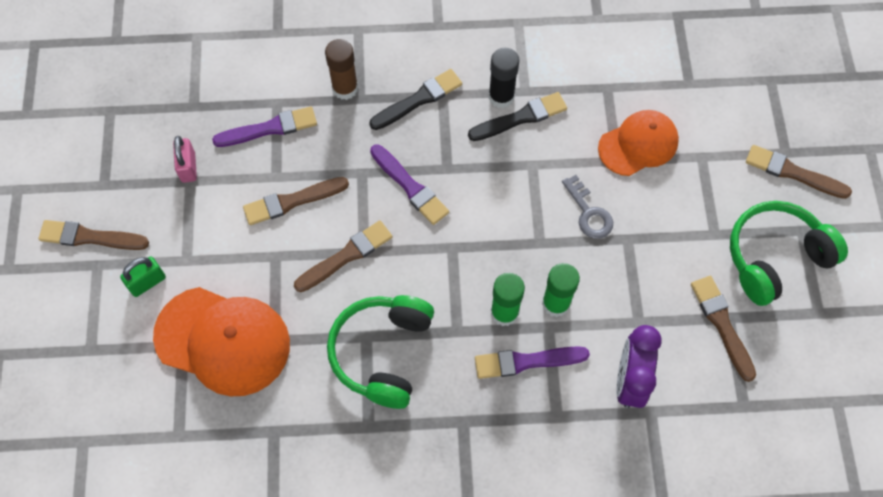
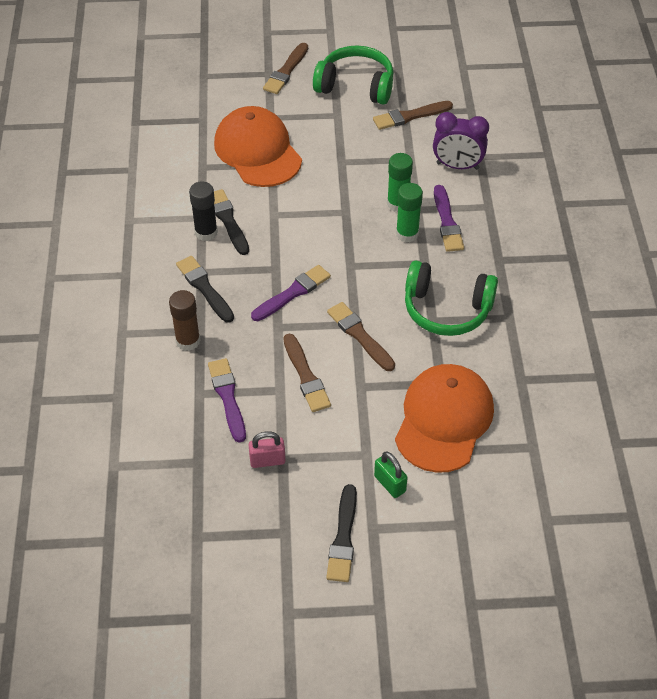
camera: 90 degrees left, 15 degrees down
brown brush [39,220,149,250] -> black brush [326,484,357,582]
grey key [562,175,613,239] -> none
orange cap [598,110,679,176] -> orange cap [214,106,302,187], size x1.53
green headphones [730,201,848,306] -> green headphones turned 135 degrees clockwise [313,45,393,105]

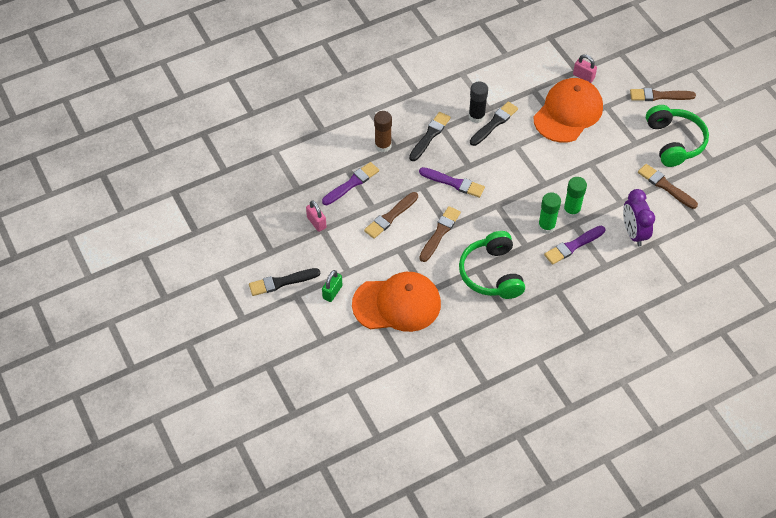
camera: 65 degrees right, 5 degrees up
none -> pink padlock [573,54,597,83]

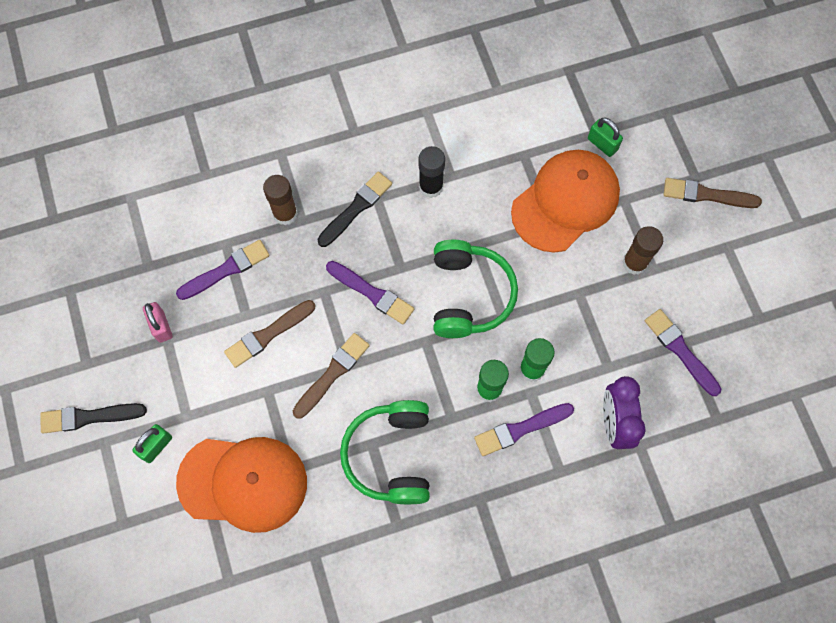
camera: 10 degrees right, 15 degrees up
black brush [470,102,518,146] -> none
pink padlock [573,54,597,83] -> green padlock [588,118,623,157]
brown brush [638,164,698,209] -> purple brush [645,309,721,396]
green headphones [646,105,709,167] -> green headphones moved to [433,240,518,338]
none -> brown glue stick [622,226,663,275]

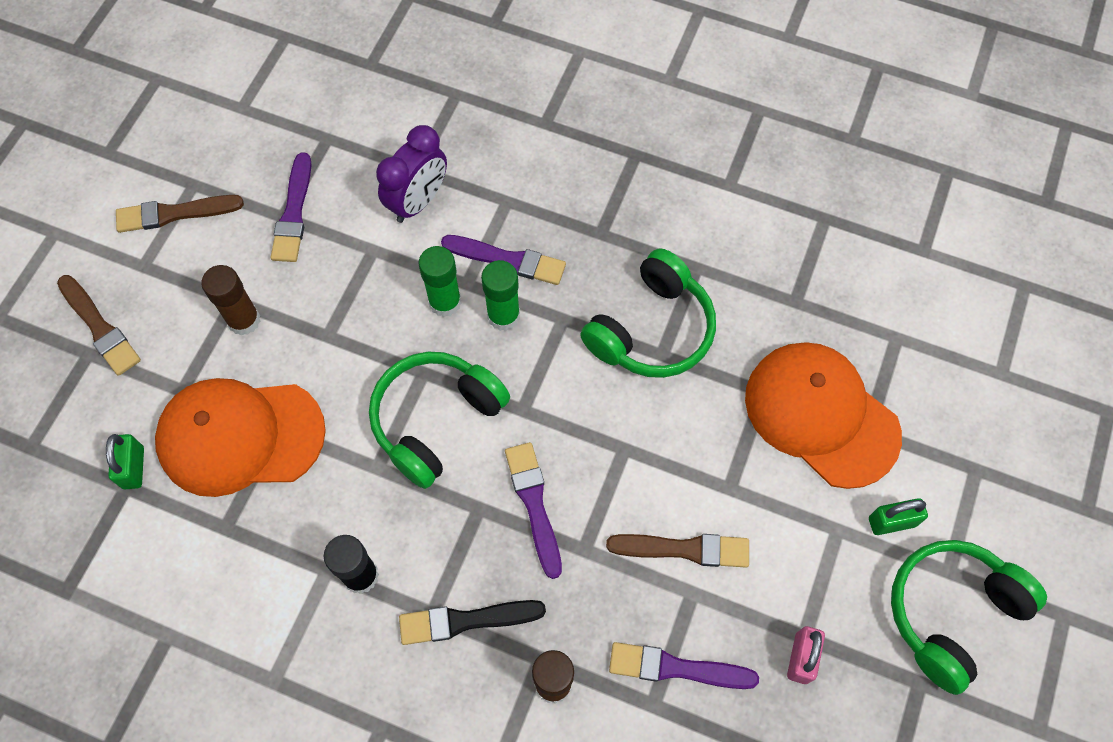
camera: 140 degrees left, 5 degrees down
black brush [40,403,147,434] -> green headphones [891,540,1047,695]
brown brush [293,333,370,419] -> brown brush moved to [116,195,244,233]

